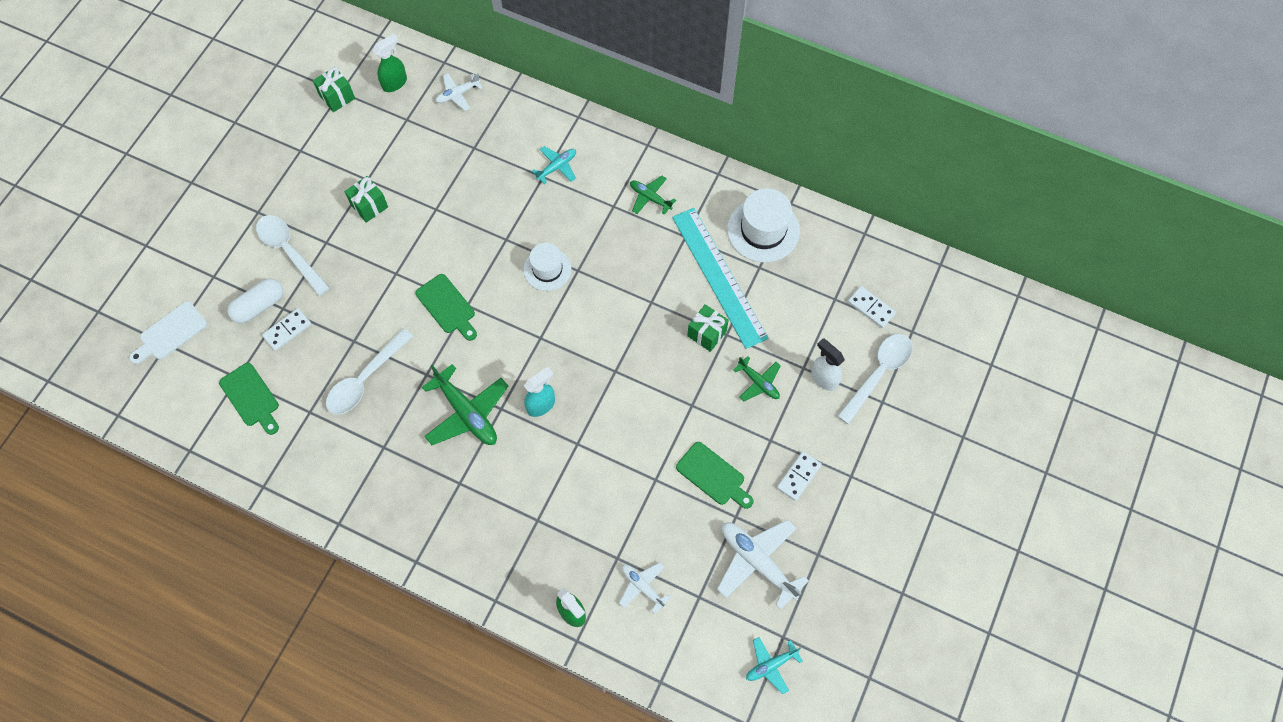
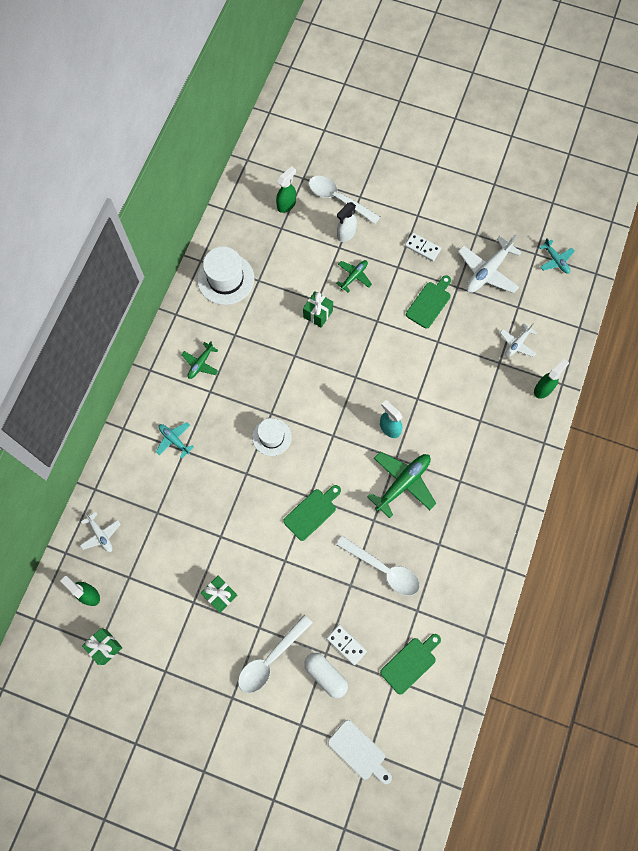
camera: 95 degrees left, 5 degrees up
turquoise ruler [672,208,769,349] -> none
white domino [848,286,896,328] -> green spray bottle [276,166,296,213]

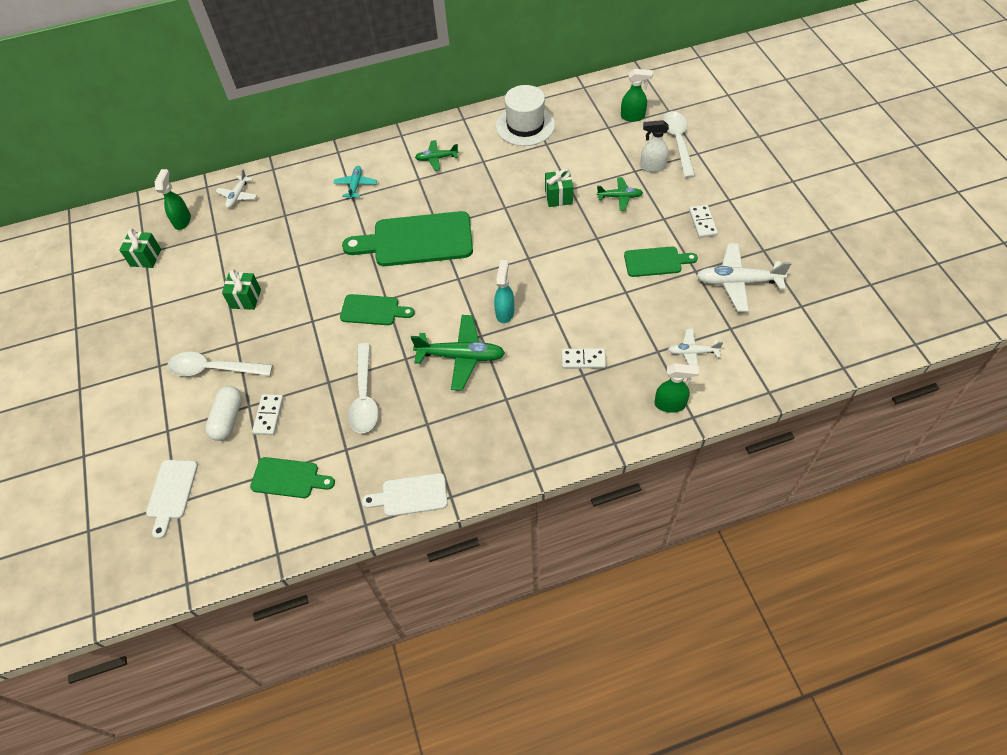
camera: 55 degrees right, 15 degrees down
white hat [252,418,292,456] -> green cutting board [342,211,473,266]
turquoise plane [539,238,575,274] -> none
none -> white cutting board [362,473,448,517]
none -> white domino [562,348,606,369]

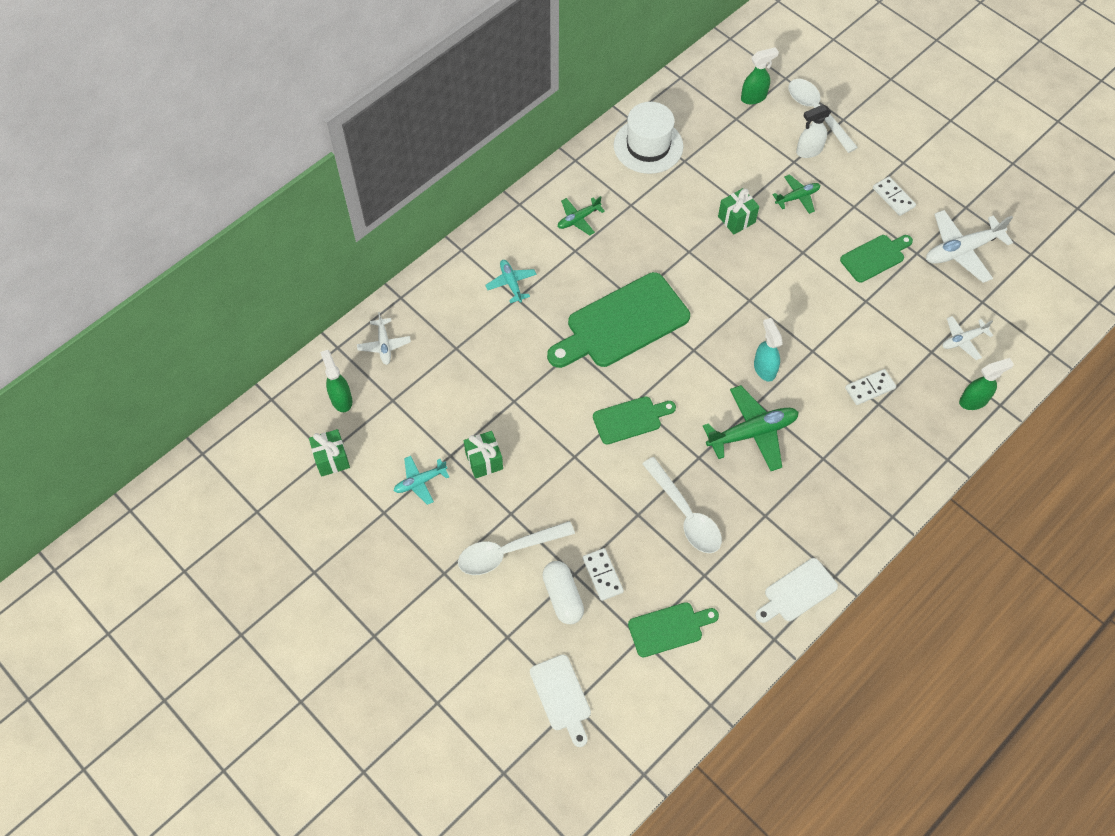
camera: 30 degrees left, 5 degrees up
none -> turquoise plane [394,456,449,505]

